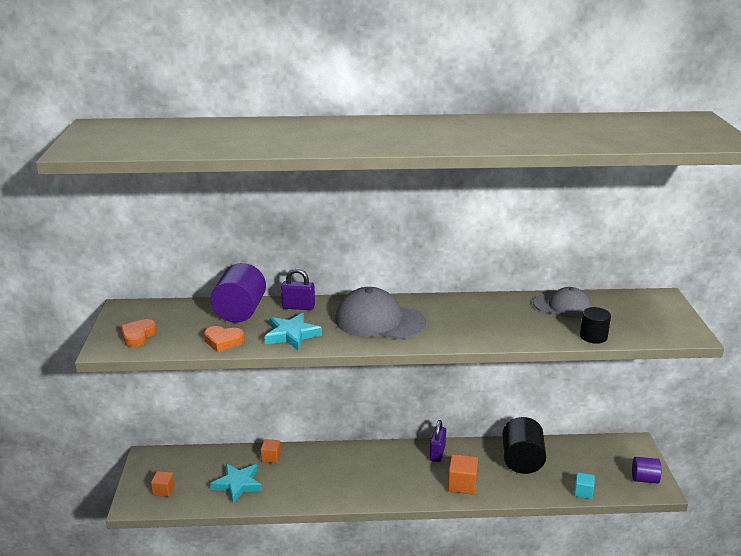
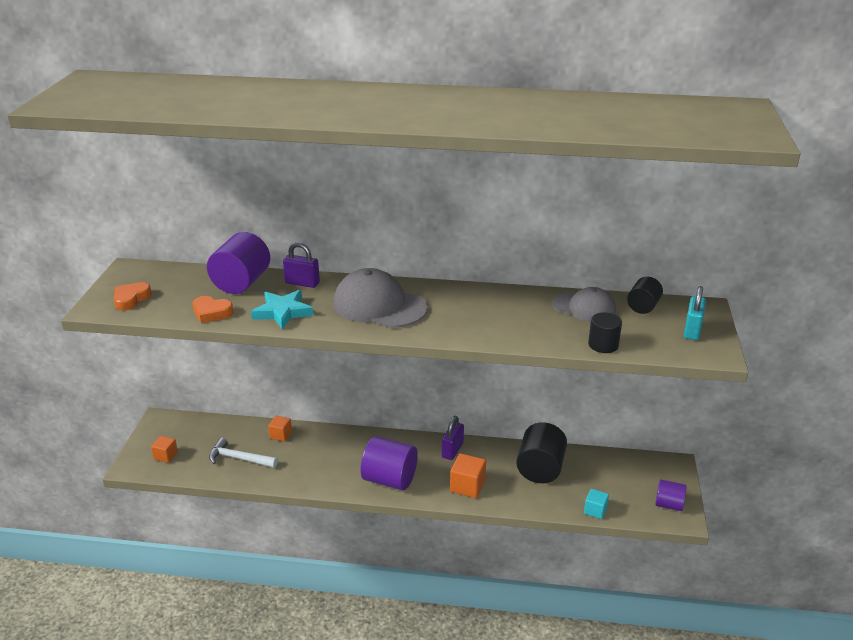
camera: 10 degrees right, 5 degrees up
turquoise star [210,464,262,503] -> white hammer [209,438,278,468]
none -> purple cylinder [361,436,418,490]
none -> black cylinder [627,277,663,314]
none -> turquoise padlock [684,286,706,340]

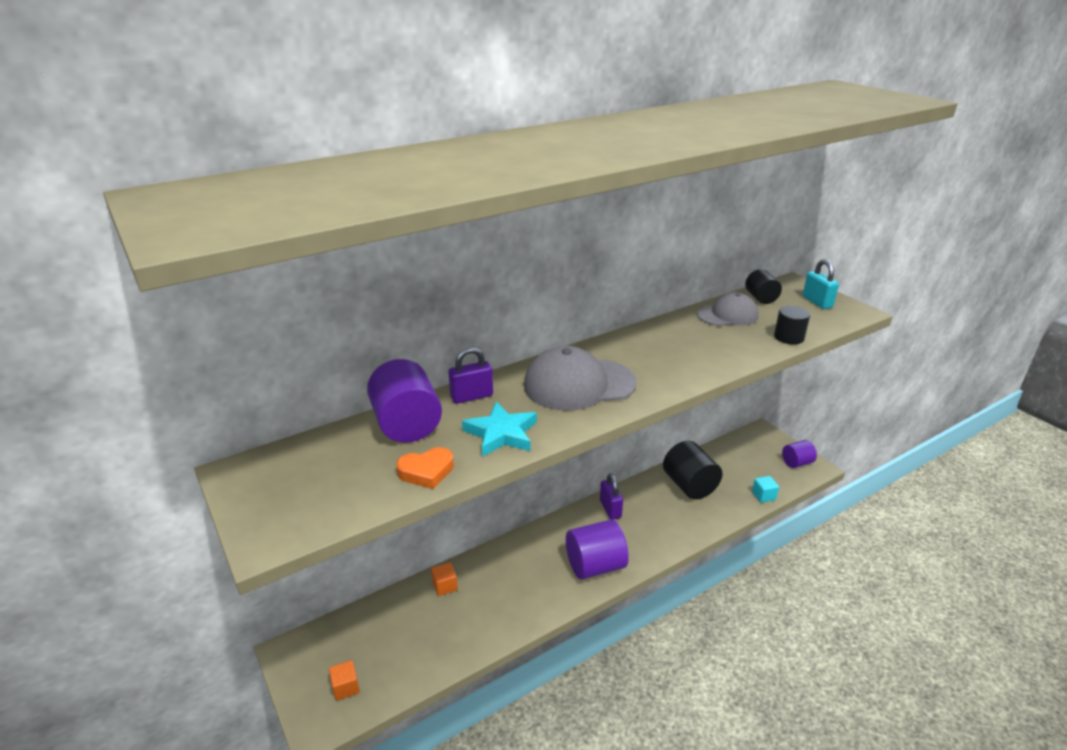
camera: 40 degrees left, 0 degrees up
orange heart [114,282,152,310] -> none
white hammer [209,438,278,468] -> none
orange cube [450,453,486,498] -> none

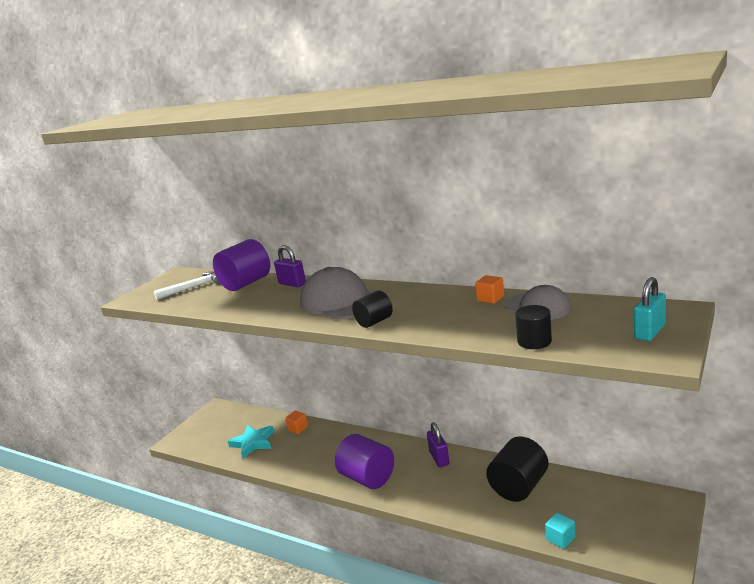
camera: 65 degrees right, 10 degrees down
orange cube [329,660,360,701] -> orange cube moved to [475,275,504,304]
orange heart [396,447,454,489] -> none
turquoise star [462,402,537,457] -> turquoise star moved to [228,425,274,458]
purple padlock [600,473,623,520] -> purple padlock turned 60 degrees counterclockwise [427,422,449,467]
black cylinder [745,269,782,304] -> black cylinder moved to [352,290,393,328]
purple cylinder [782,440,817,468] -> none
none -> white hammer [154,271,220,300]

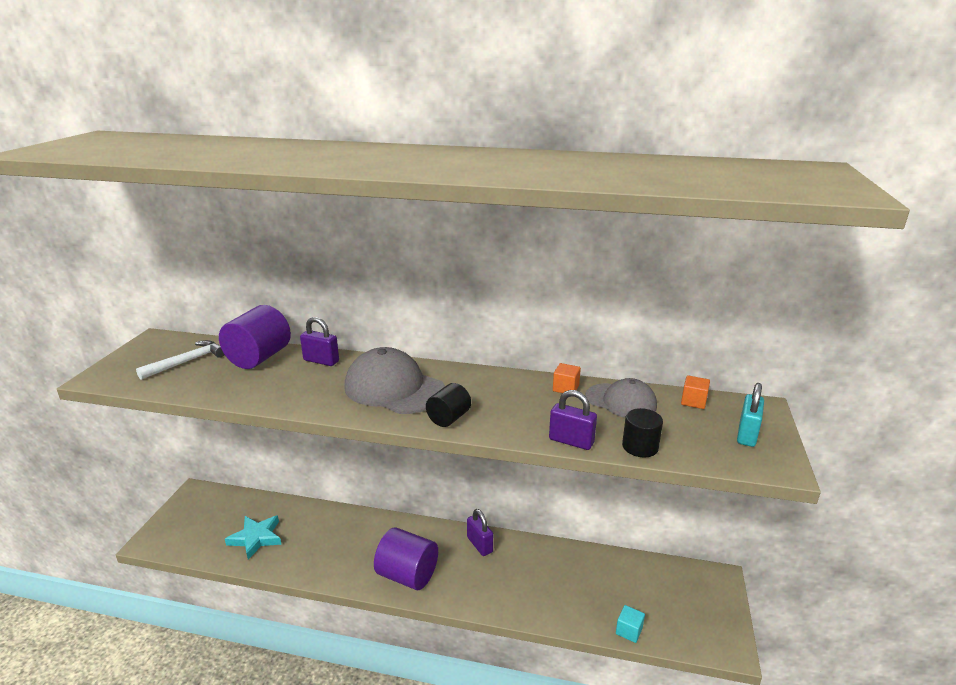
camera: 20 degrees left, 5 degrees up
orange cube [285,410,308,434] -> orange cube moved to [681,375,710,409]
black cylinder [486,436,548,502] -> none
none -> purple padlock [549,390,597,450]

